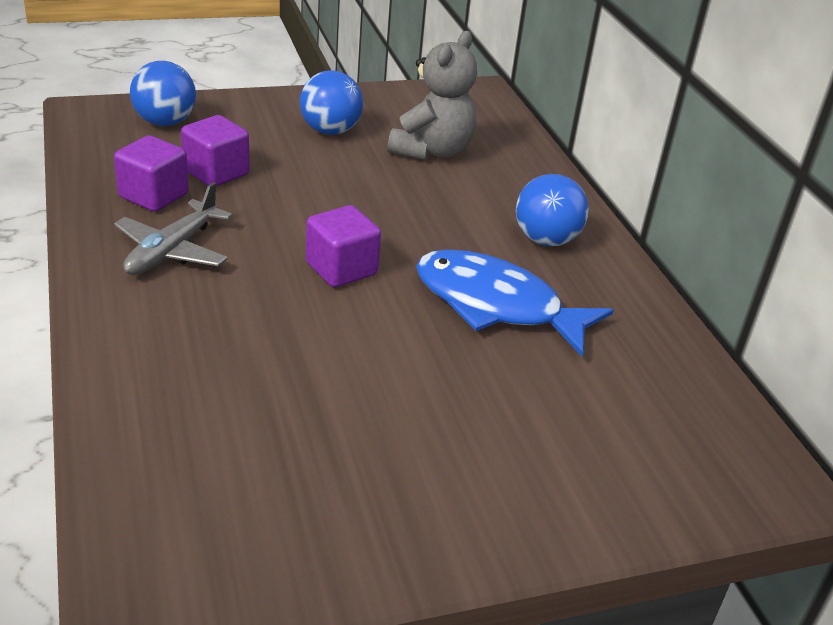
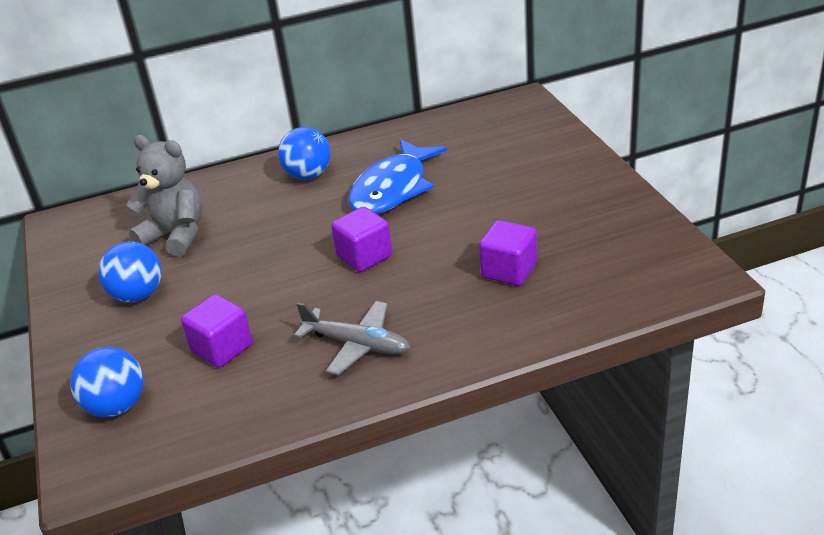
camera: 85 degrees left, 0 degrees up
purple cube [114,135,189,212] -> purple cube moved to [479,220,537,286]

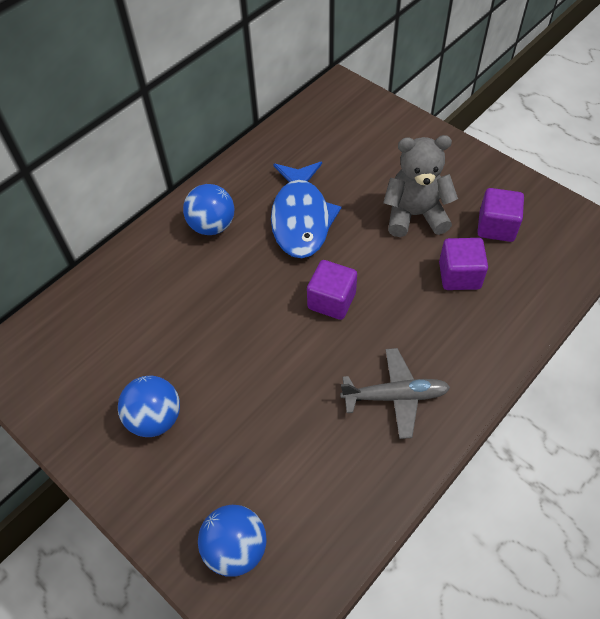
camera: 30 degrees left, 20 degrees up
grey teddy bear [126,135,202,257] -> grey teddy bear moved to [383,135,458,237]
purple cube [181,294,252,368] -> purple cube moved to [477,188,524,242]

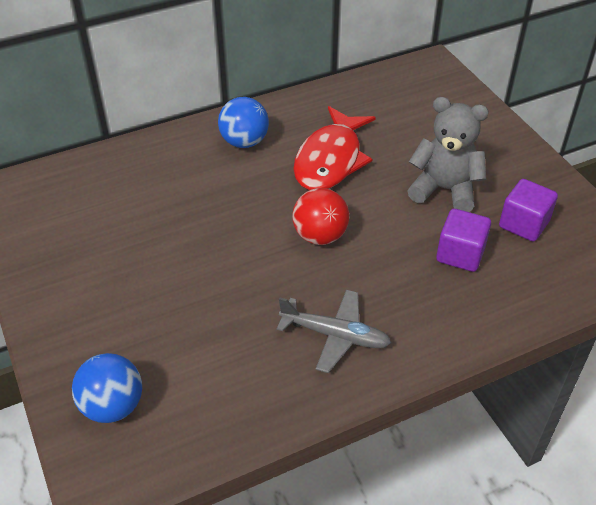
camera: 20 degrees right, 10 degrees down
blue ball [118,376,180,437] -> none
blue fish [271,162,341,258] -> red fish [293,106,376,190]
purple cube [307,260,357,320] -> red ball [292,188,349,245]

